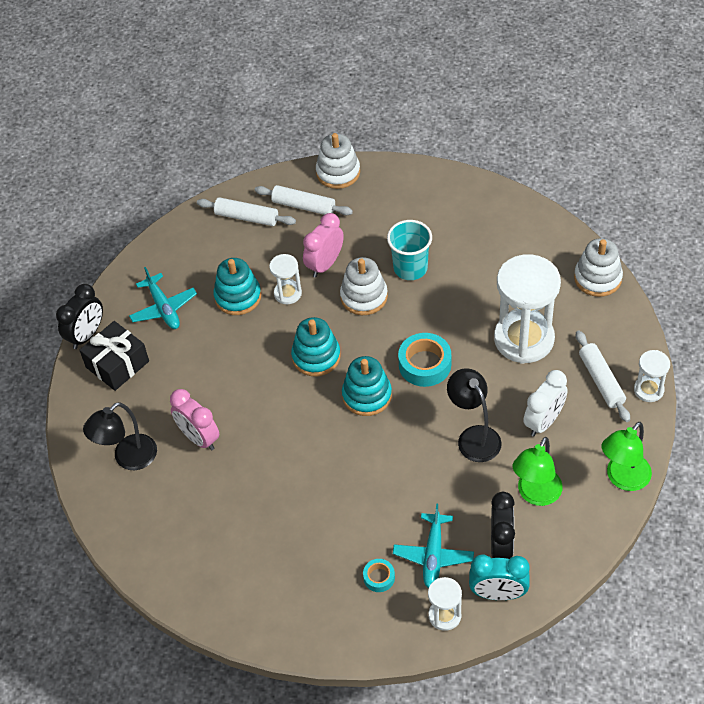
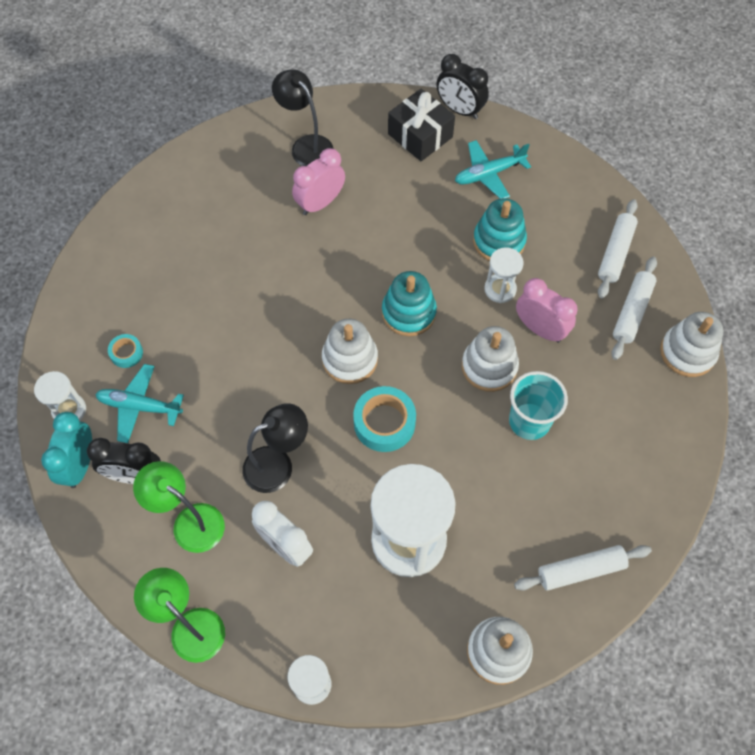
camera: 90 degrees right, 10 degrees up
turquoise stacking toy [342,356,392,416] -> white stacking toy [322,319,378,384]
white rolling pin [576,330,630,422] -> white rolling pin moved to [514,545,652,591]

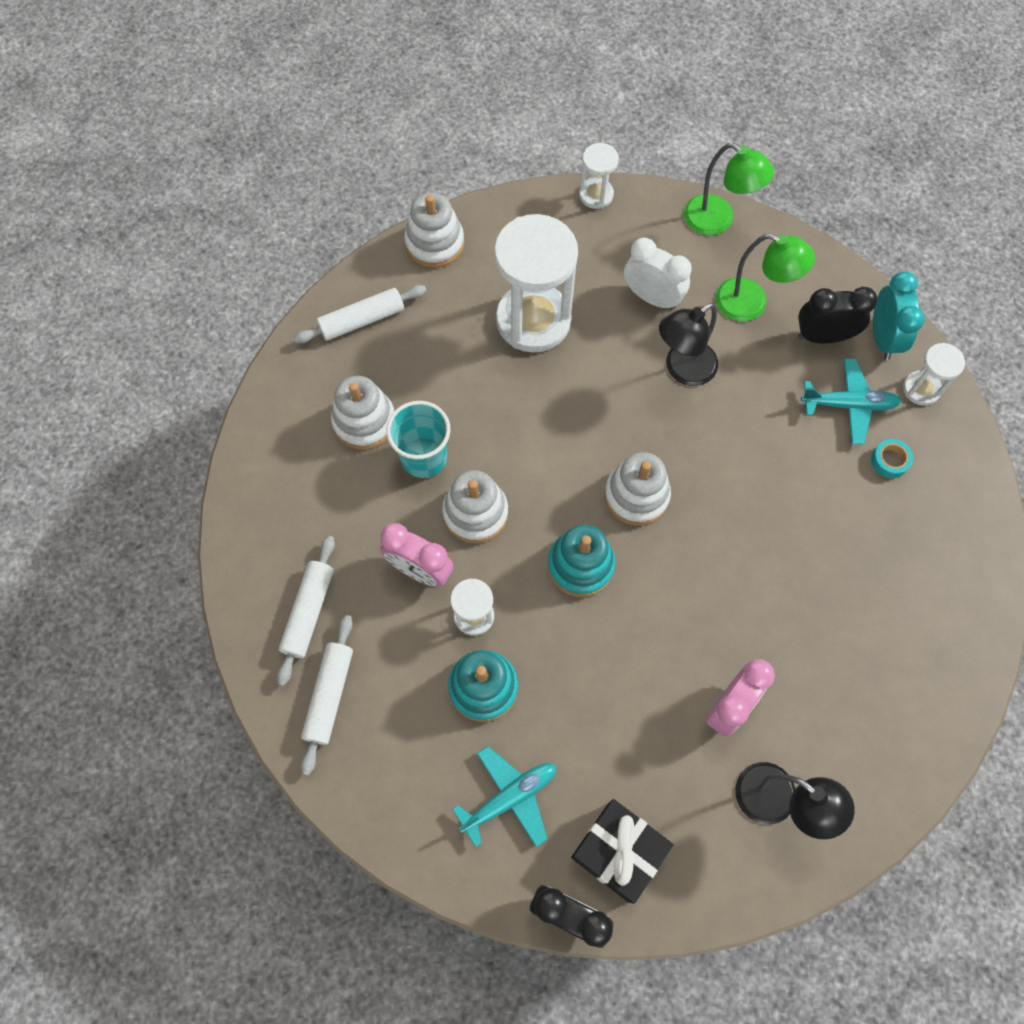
camera: 170 degrees right, 5 degrees up
turquoise tape [353,386,416,452] -> none
white stacking toy [660,312,723,377] -> white stacking toy moved to [331,376,394,450]

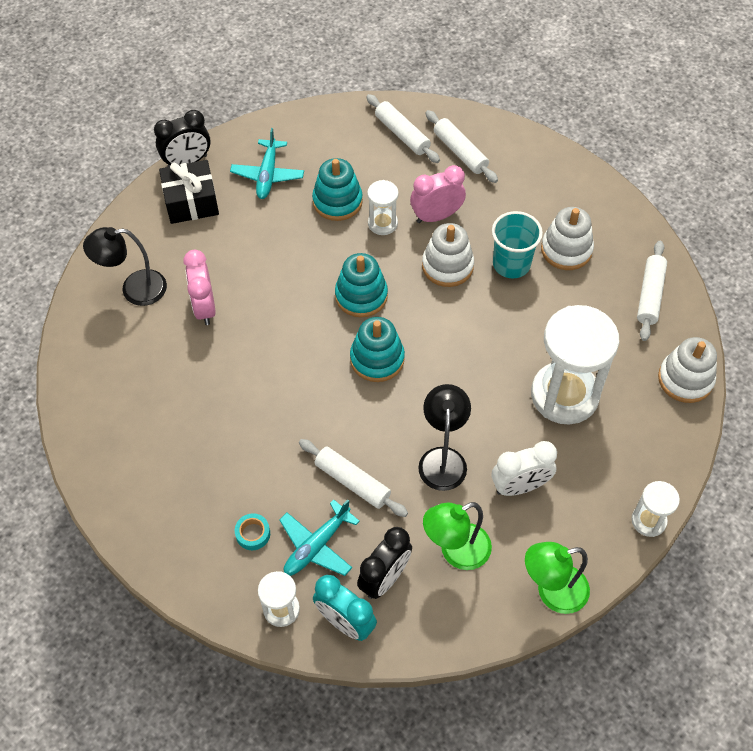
camera: 130 degrees right, 10 degrees down
white stacking toy [604,452,671,525] -> turquoise stacking toy [350,317,405,382]
none -> white rolling pin [299,439,408,517]

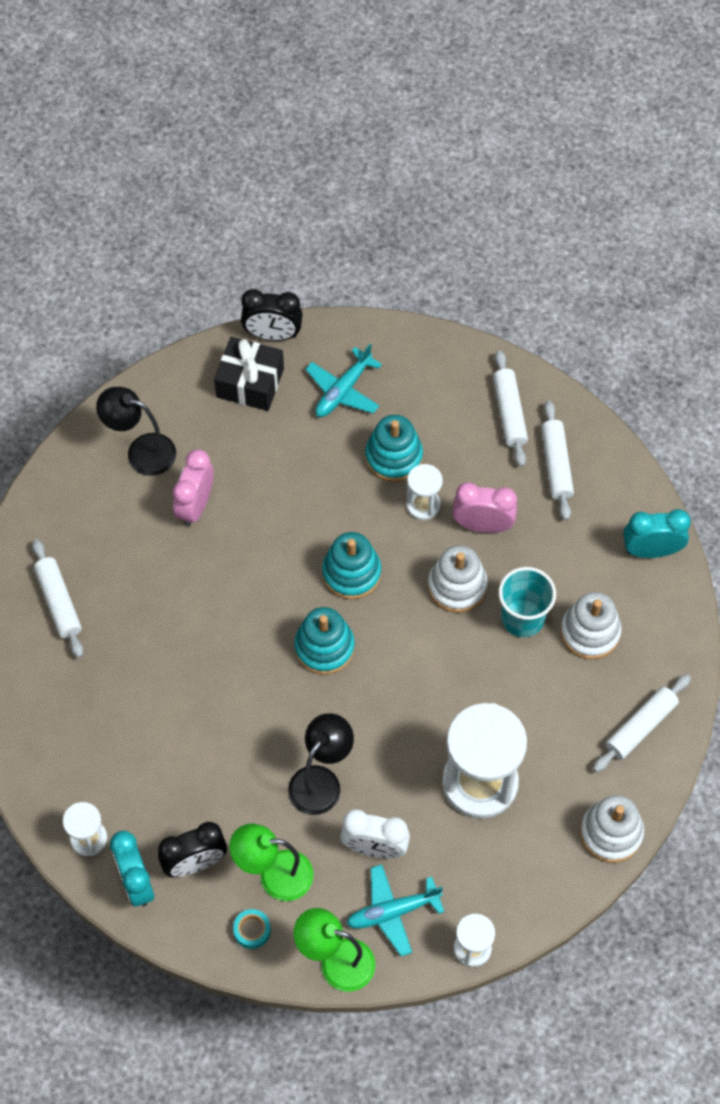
camera: 30 degrees right, 5 degrees up
turquoise tape [235,513,270,550] -> turquoise tape moved to [233,909,271,949]
turquoise plane [279,499,360,576] -> turquoise plane moved to [347,864,444,956]
white rolling pin [299,439,408,517] -> white rolling pin moved to [32,539,83,658]
none -> turquoise clock [623,509,691,558]

